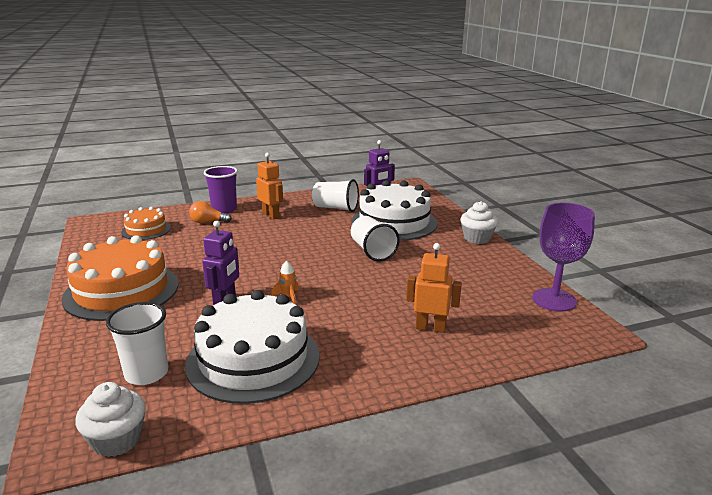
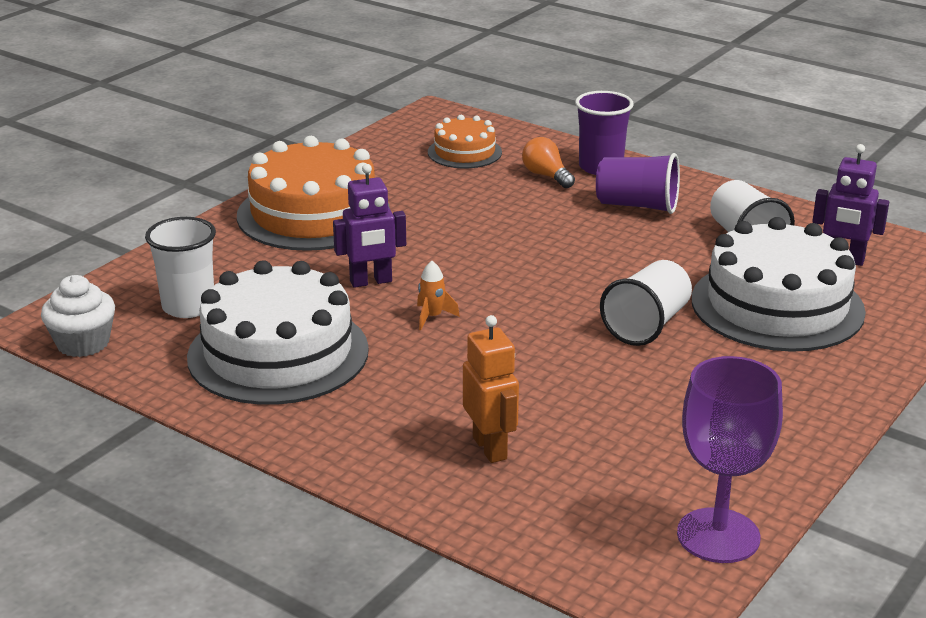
camera: 55 degrees right, 5 degrees up
orange robot [256,153,283,219] -> purple cup [596,153,680,214]
white cupcake [460,201,498,244] -> none

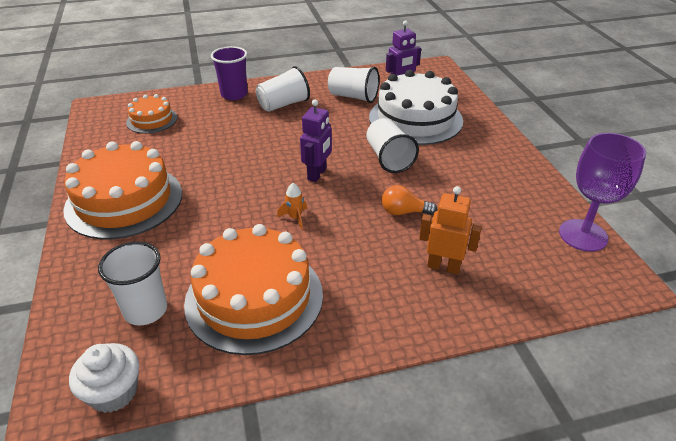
camera: 50 degrees left, 10 degrees up
white cake [187,260,369,405] -> orange cake [184,224,323,355]
purple robot [333,164,406,288] -> purple robot moved to [300,99,332,182]
orange light bulb [522,137,575,188] -> orange light bulb moved to [382,185,437,215]
purple cup [596,153,680,214] -> white cup [256,66,310,112]

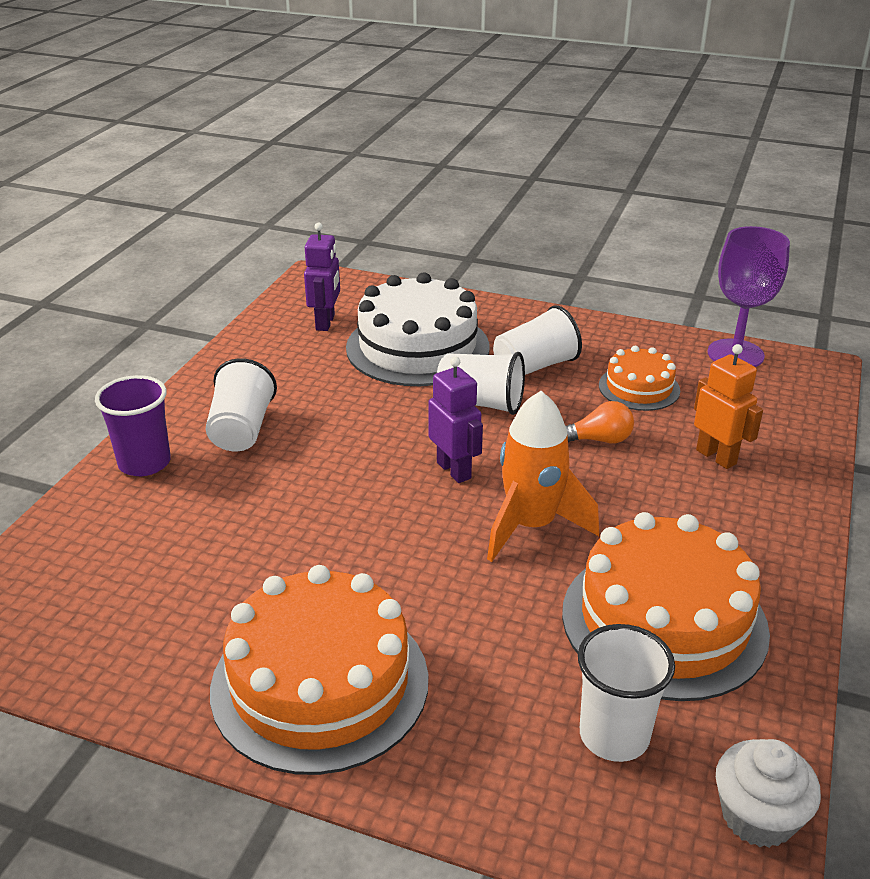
camera: 55 degrees left, 5 degrees down
orange cake [126,94,177,134] -> orange cake moved to [599,346,680,411]
orange rocket [277,183,307,229] -> orange rocket [487,391,599,562], size x2.36
white cup [328,66,379,103] -> white cup moved to [493,305,582,375]
orange light bulb [382,185,437,215] -> orange light bulb turned 135 degrees counterclockwise [565,401,634,444]
orange robot [419,186,482,274] -> orange robot turned 90 degrees clockwise [694,344,763,469]

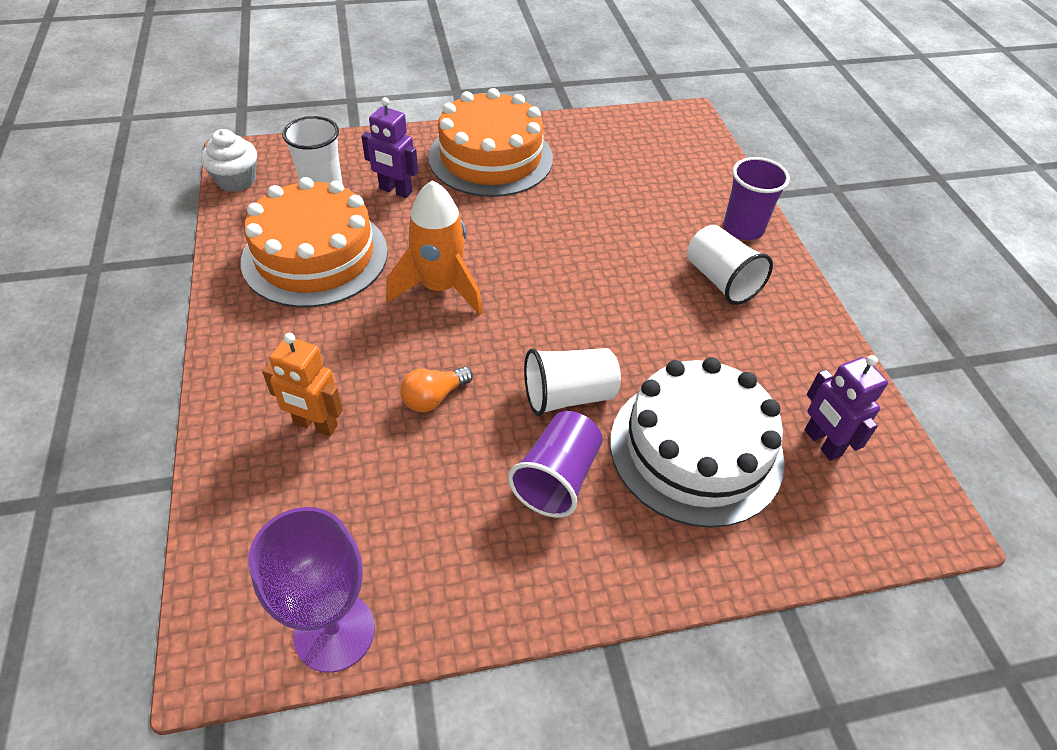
camera: 145 degrees right, 15 degrees up
purple robot [428,357,483,483] -> purple robot moved to [361,97,418,198]
white cup [493,305,582,375] -> purple cup [508,411,603,518]
orange cake [599,346,680,411] -> none

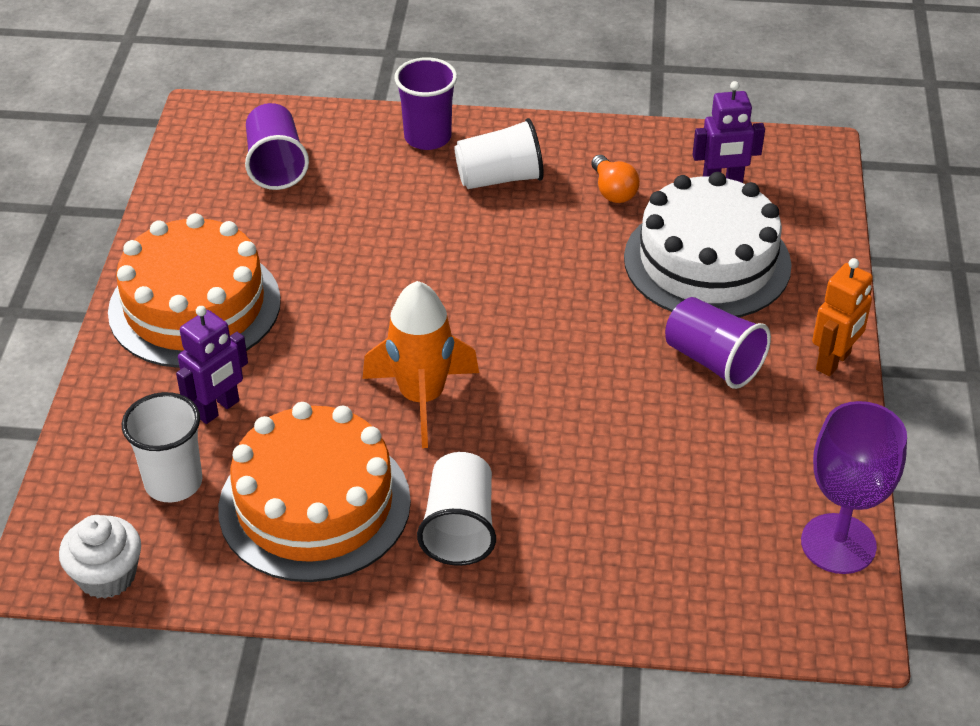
camera: 70 degrees left, 5 degrees down
orange robot [262,333,343,436] -> orange robot moved to [812,258,873,376]
orange light bulb [400,366,473,412] -> orange light bulb moved to [591,155,640,203]
white cup [524,348,621,416] -> white cup moved to [417,452,496,566]
none -> purple cup [245,103,309,190]

